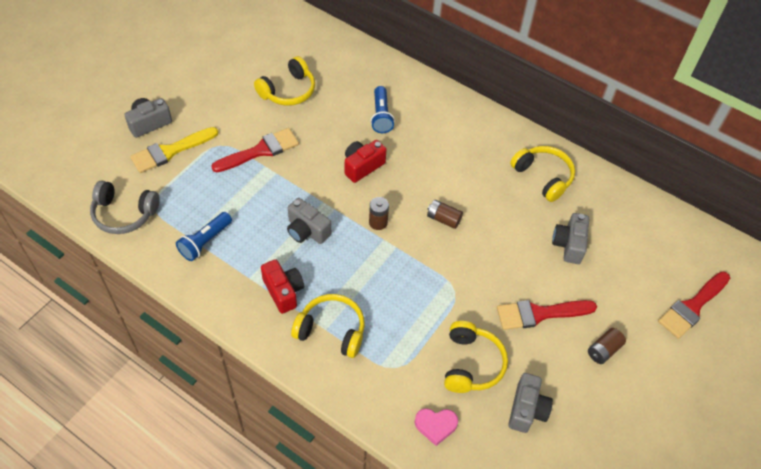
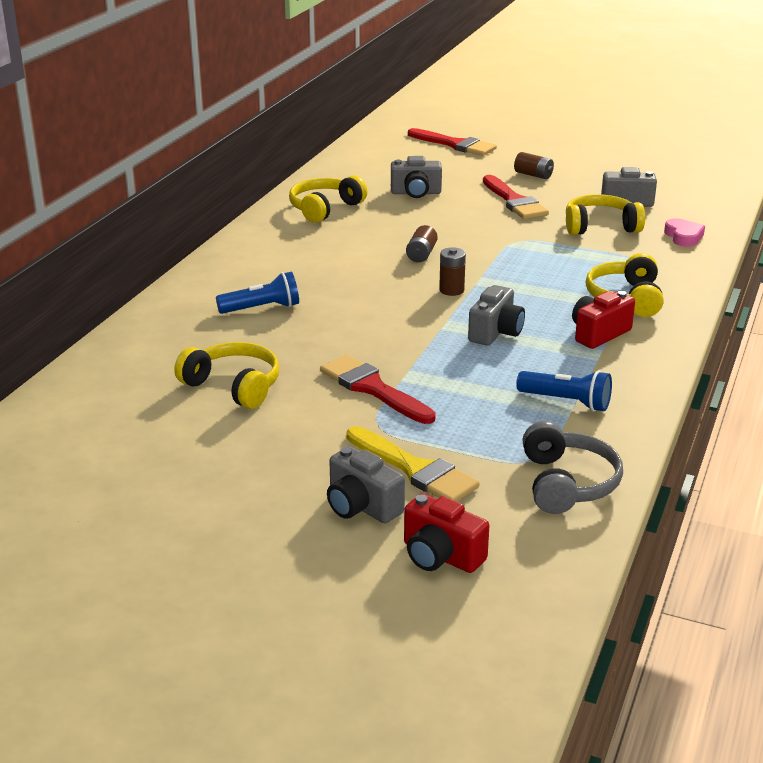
camera: 100 degrees left, 25 degrees down
red camera [345,140,387,183] -> red camera moved to [404,493,489,573]

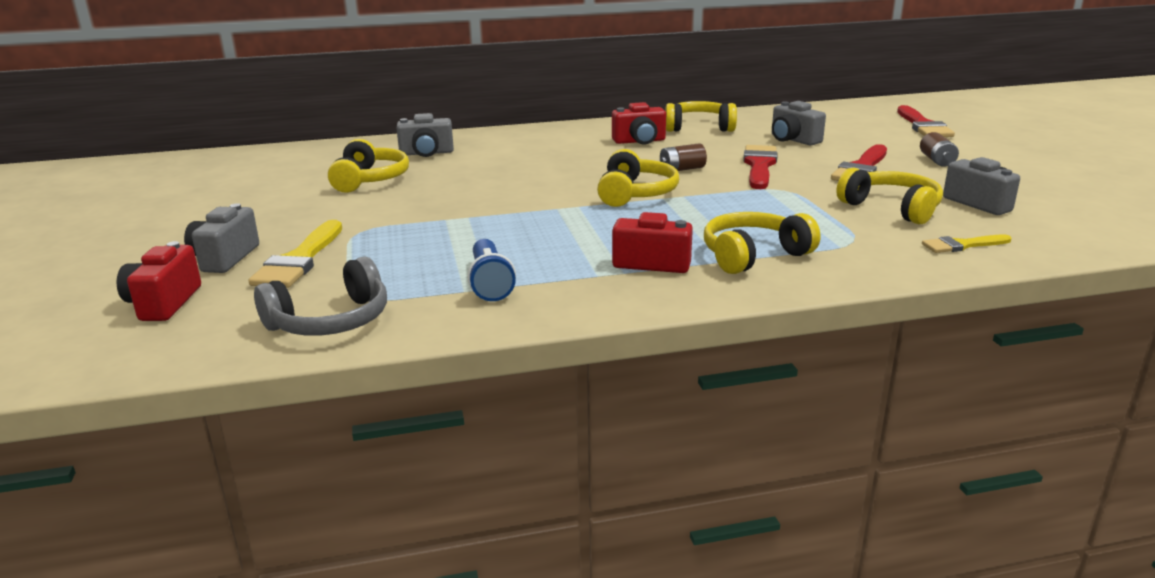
camera: 55 degrees right, 5 degrees down
blue flashlight [216,272,299,314] -> none
red brush [320,355,436,424] -> red brush moved to [743,145,777,189]
brown battery [439,247,466,296] -> yellow headphones [597,149,679,207]
grey camera [468,285,525,346] -> grey camera moved to [397,113,454,157]
pink heart [664,218,705,247] -> yellow brush [922,234,1011,253]
none -> red camera [612,102,666,145]

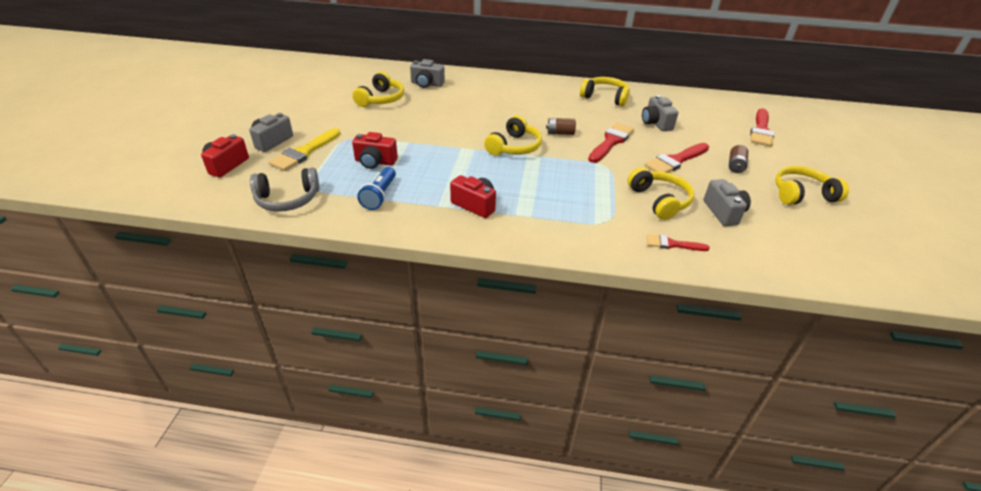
camera: 20 degrees right, 15 degrees up
red camera [612,102,666,145] -> red camera moved to [352,132,398,169]
yellow headphones [704,212,820,274] -> yellow headphones moved to [775,166,849,205]
yellow brush [922,234,1011,253] -> red brush [647,234,710,251]

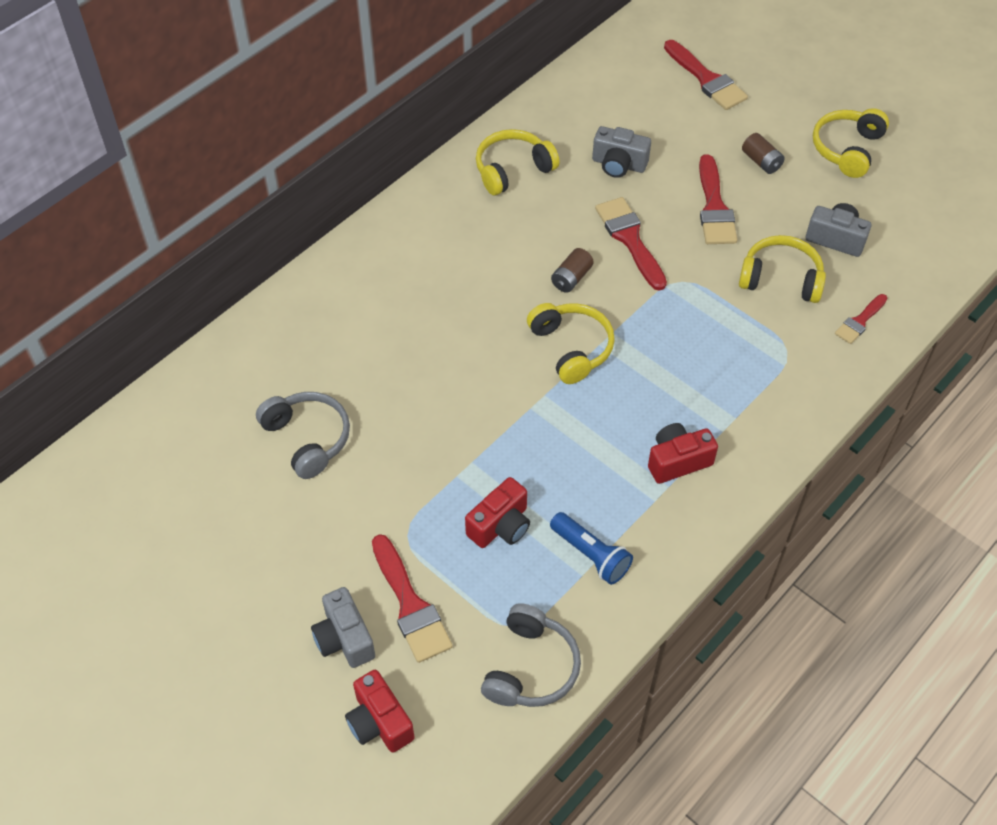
camera: 55 degrees left, 15 degrees up
yellow brush [268,128,340,171] -> red brush [372,534,453,663]
yellow headphones [353,72,404,107] -> grey headphones [256,392,350,479]
grey camera [410,59,445,88] -> none

